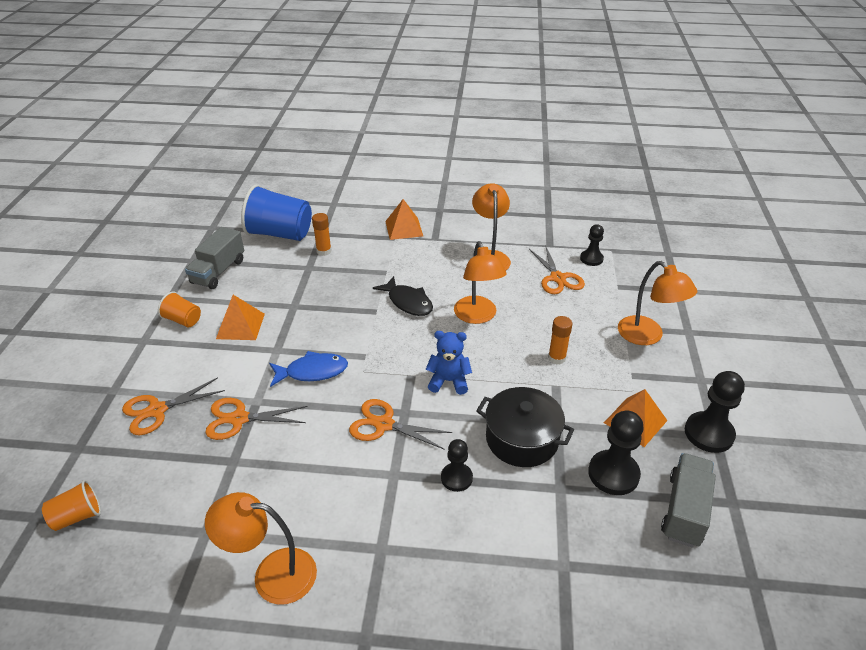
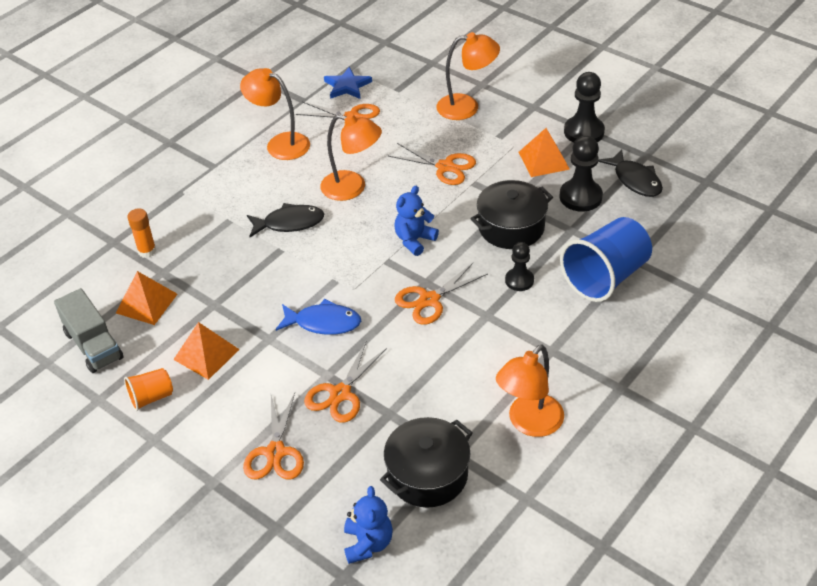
camera: 55 degrees left, 5 degrees up
orange cup [42,480,101,531] -> blue teddy bear [344,486,393,564]
blue cup [241,184,312,241] -> blue cup moved to [560,217,652,302]
blue fish [269,351,348,387] -> blue fish turned 75 degrees clockwise [276,299,361,335]
orange pyramid [385,199,423,240] -> orange pyramid moved to [116,271,177,325]
orange glue stick [548,316,572,365] -> orange scissors [388,143,476,185]
black pawn [580,224,604,266] -> blue star [324,67,372,99]
grey truck [661,453,716,548] -> black fish [598,150,663,197]
none -> black pot [380,417,473,508]

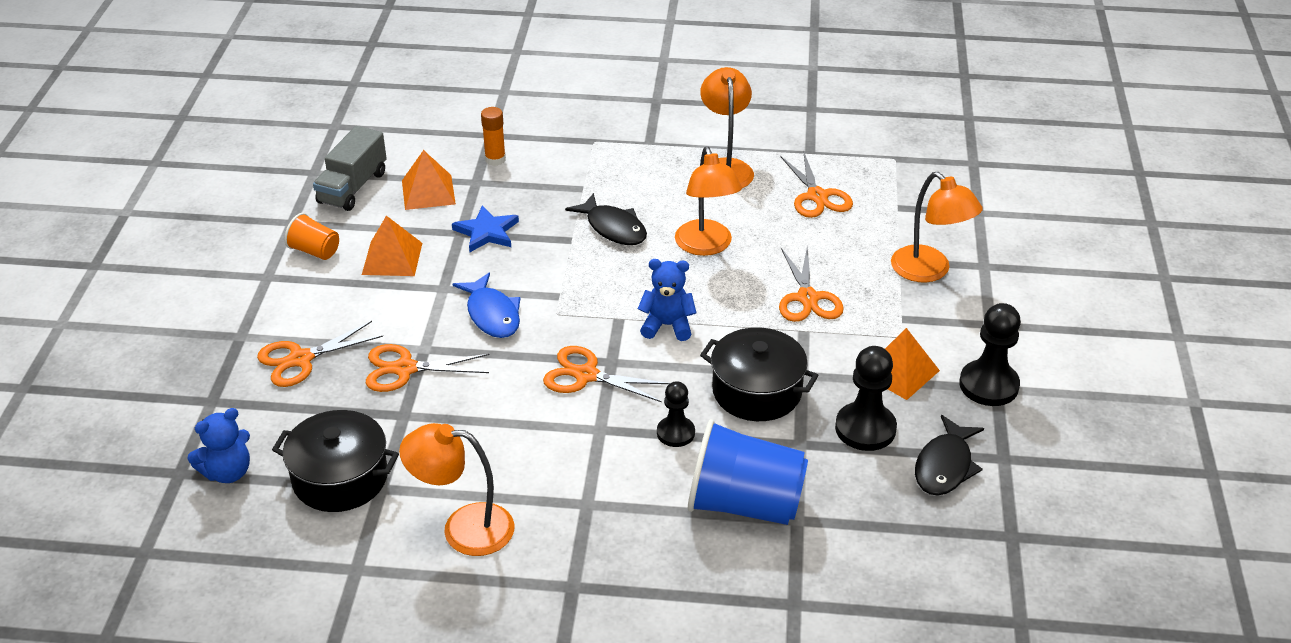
camera: 55 degrees right, 5 degrees down
blue star [324,67,372,99] -> blue star moved to [452,205,519,252]

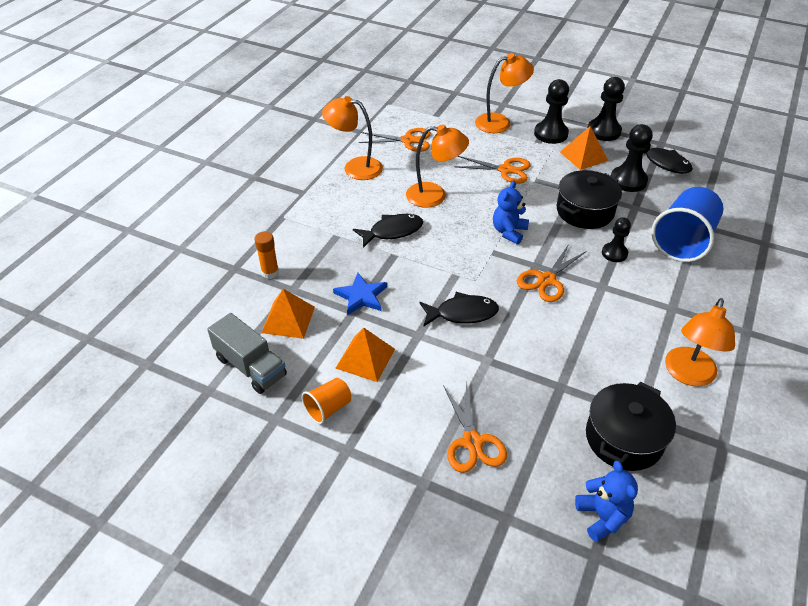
camera: 70 degrees left, 5 degrees up
orange scissors [366,344,489,392] -> none
blue fish [452,272,521,338] -> black fish [419,292,499,326]
none -> black pawn [534,79,569,144]

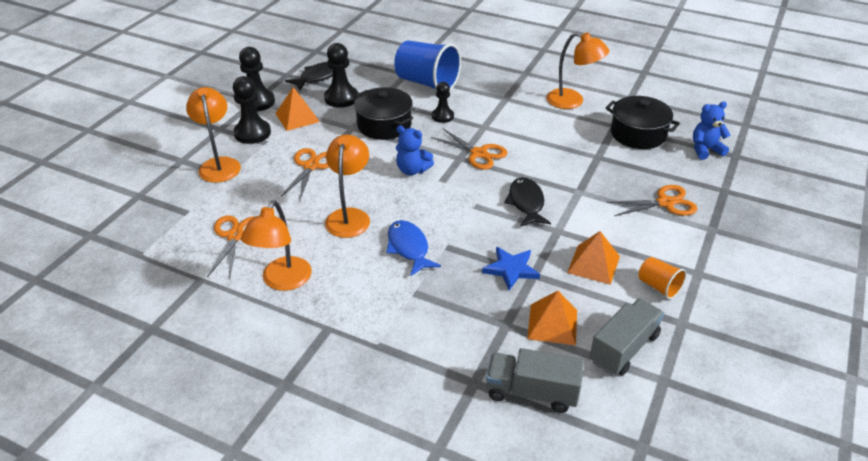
camera: 90 degrees left, 5 degrees down
orange glue stick [255,231,279,279] -> none
black fish [353,214,423,248] -> blue fish [386,220,441,276]
none -> grey truck [486,348,584,413]

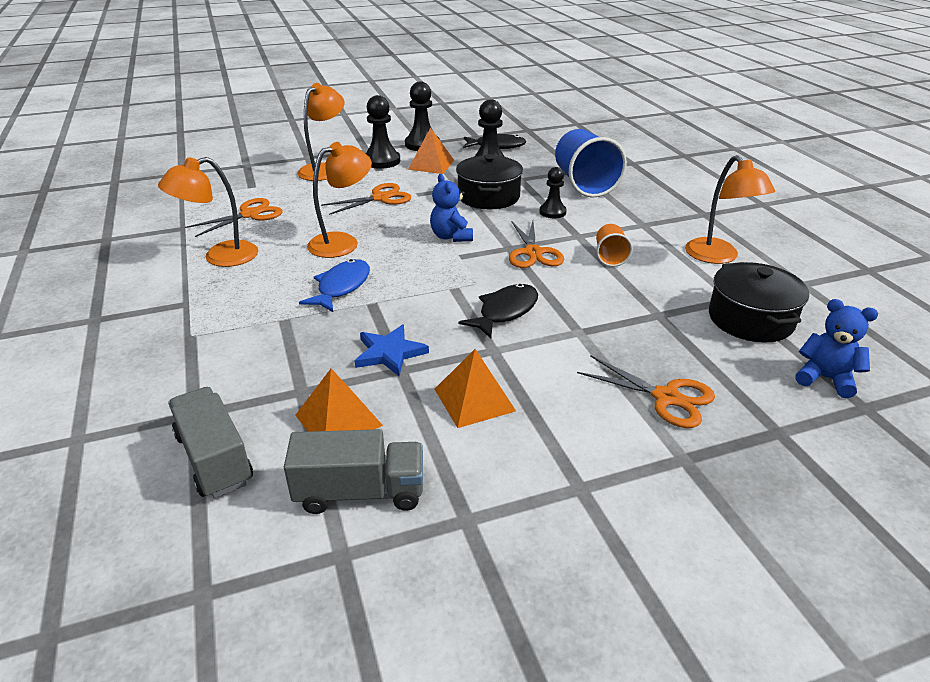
camera: 45 degrees right, 5 degrees down
orange cup [639,257,687,299] -> orange cup moved to [596,224,633,267]

